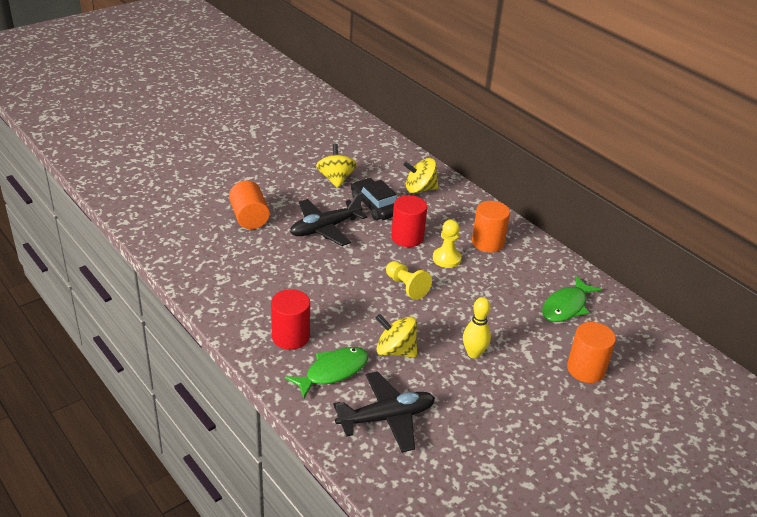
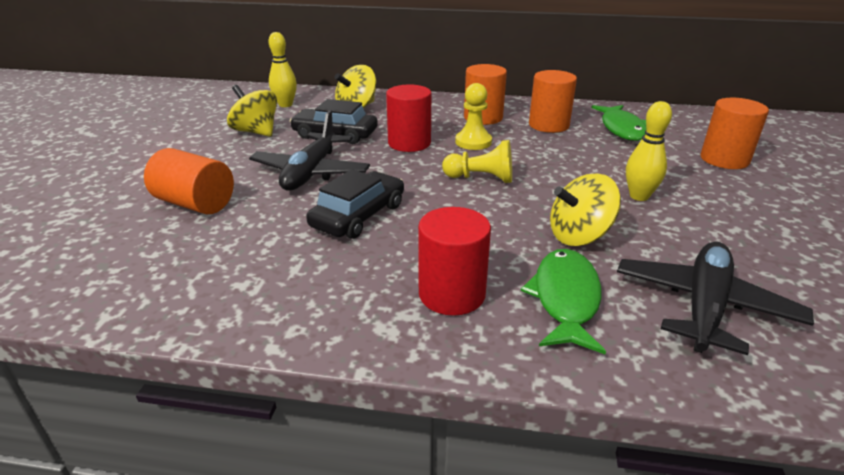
camera: 40 degrees left, 5 degrees down
none -> yellow bowling pin [269,32,297,107]
none -> black car [306,169,404,239]
none -> orange cylinder [529,70,577,133]

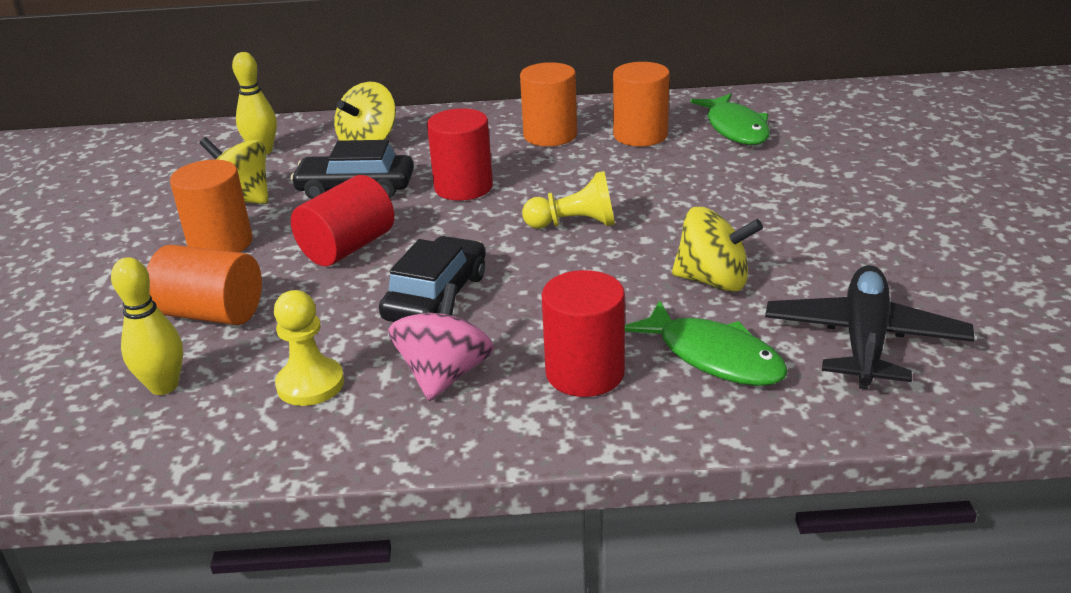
camera: 10 degrees left, 0 degrees up
black plane [249,110,370,191] -> red cylinder [291,175,394,266]
yellow pawn [455,83,492,150] -> yellow pawn moved to [274,290,344,406]
green fish [521,249,606,354] -> green fish turned 135 degrees clockwise [625,300,788,386]
yellow spinning top [550,174,621,246] -> yellow spinning top turned 135 degrees counterclockwise [672,207,763,292]
yellow bowling pin [626,101,672,201] -> yellow bowling pin moved to [111,257,183,395]
orange cylinder [700,98,769,169] -> orange cylinder moved to [170,160,253,253]
none -> pink spinning top [388,283,494,401]

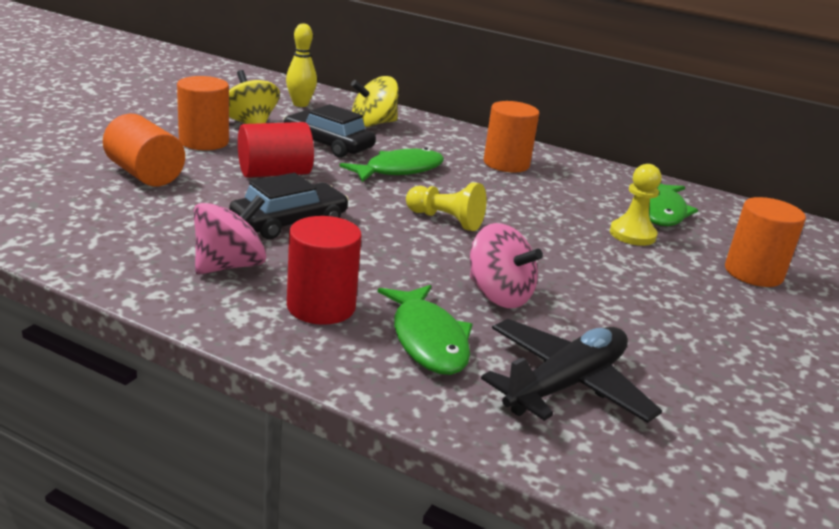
camera: 25 degrees right, 5 degrees down
yellow bowling pin [111,257,183,395] -> none
yellow pawn [274,290,344,406] -> yellow pawn moved to [610,164,661,246]
red cylinder [427,108,493,201] -> green fish [339,148,444,182]
orange cylinder [613,62,670,146] -> orange cylinder moved to [725,197,806,287]
yellow spinning top [672,207,763,292] -> pink spinning top [470,223,543,308]

